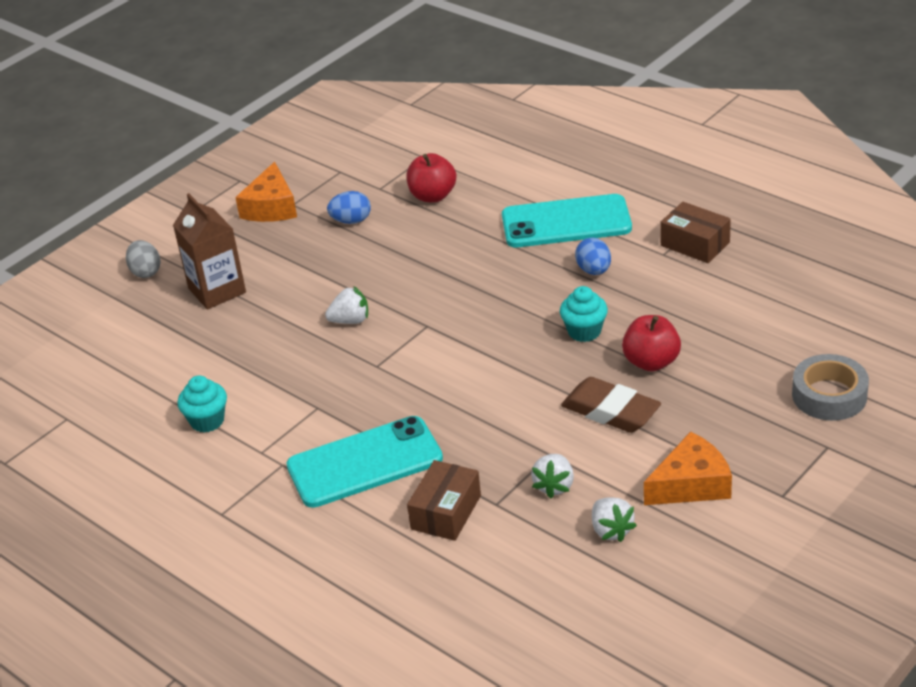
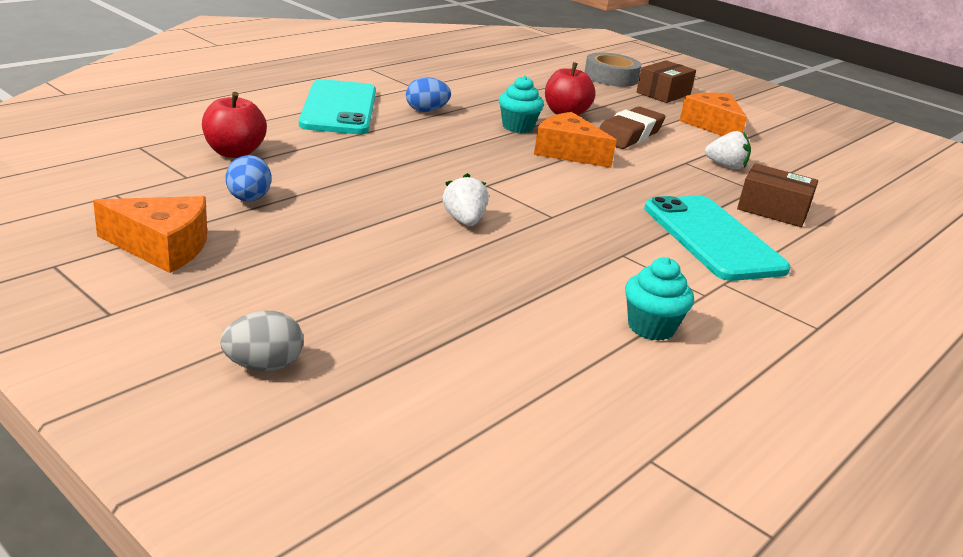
camera: 95 degrees left, 10 degrees down
brown carton [173,193,246,309] -> none
white strawberry [592,497,637,542] -> none
brown box [660,202,731,263] -> brown box moved to [636,60,696,103]
none -> orange cheese [534,112,617,168]

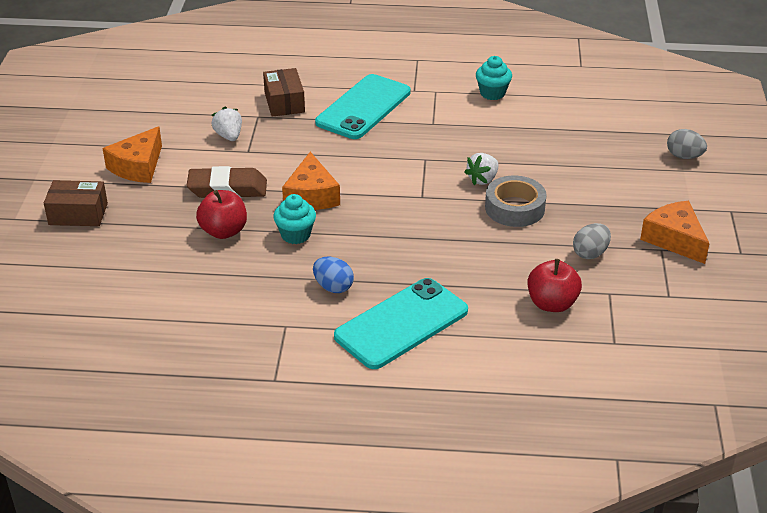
camera: 125 degrees left, 10 degrees up
blue egg [226,155,272,202] -> grey egg [573,223,611,259]
grey tape [584,53,641,87] -> grey tape moved to [485,176,546,227]

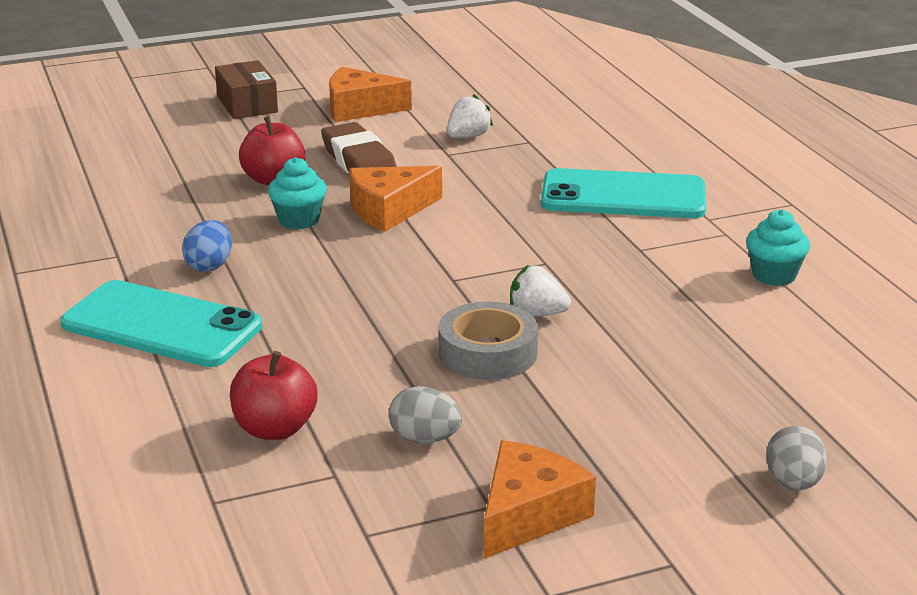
camera: 65 degrees right, 10 degrees down
brown box [263,68,305,117] -> none

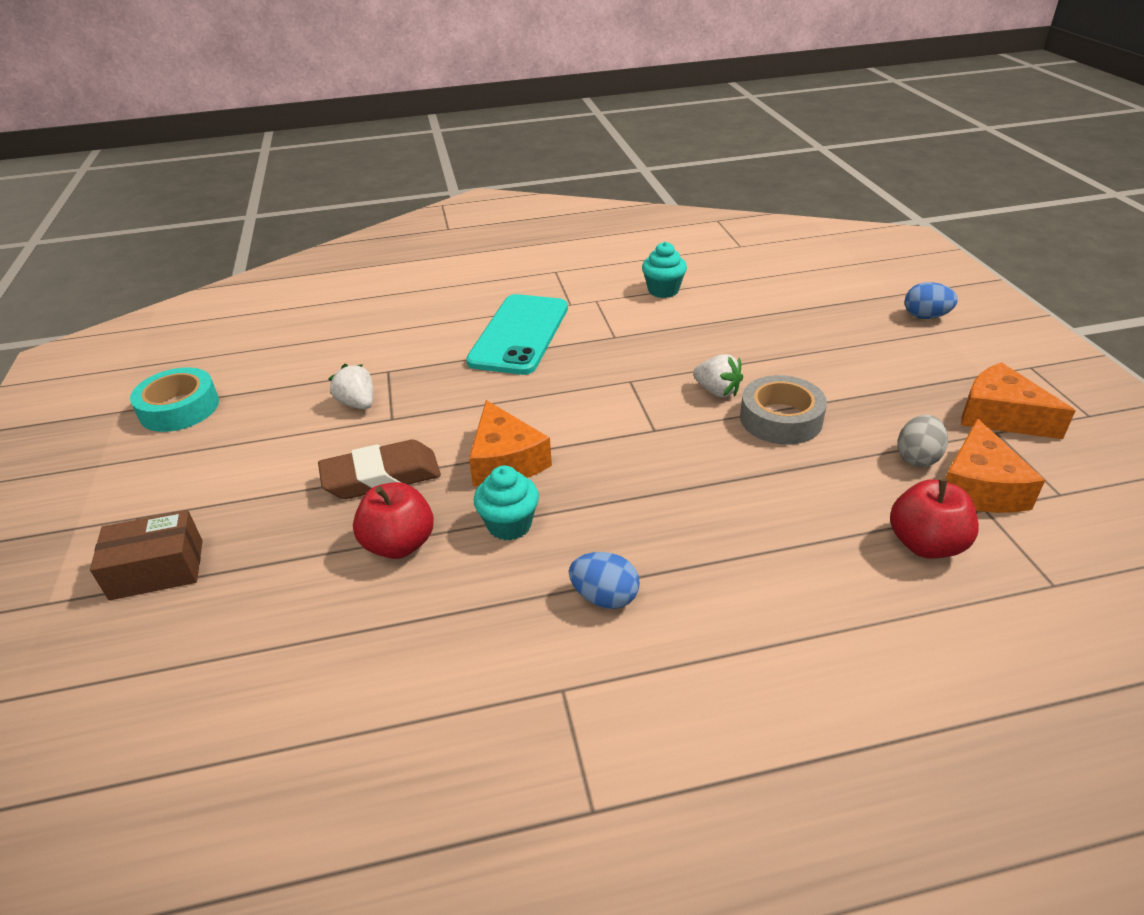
camera: 80 degrees left, 10 degrees up
turquoise phone [61,280,262,367] -> none
orange cheese [329,67,412,122] -> orange cheese moved to [945,418,1045,513]
white strawberry [510,265,571,317] -> white strawberry turned 75 degrees counterclockwise [693,354,743,397]
grey egg [766,426,827,490] -> blue egg [905,282,958,319]
none -> turquoise tape [130,367,219,432]

